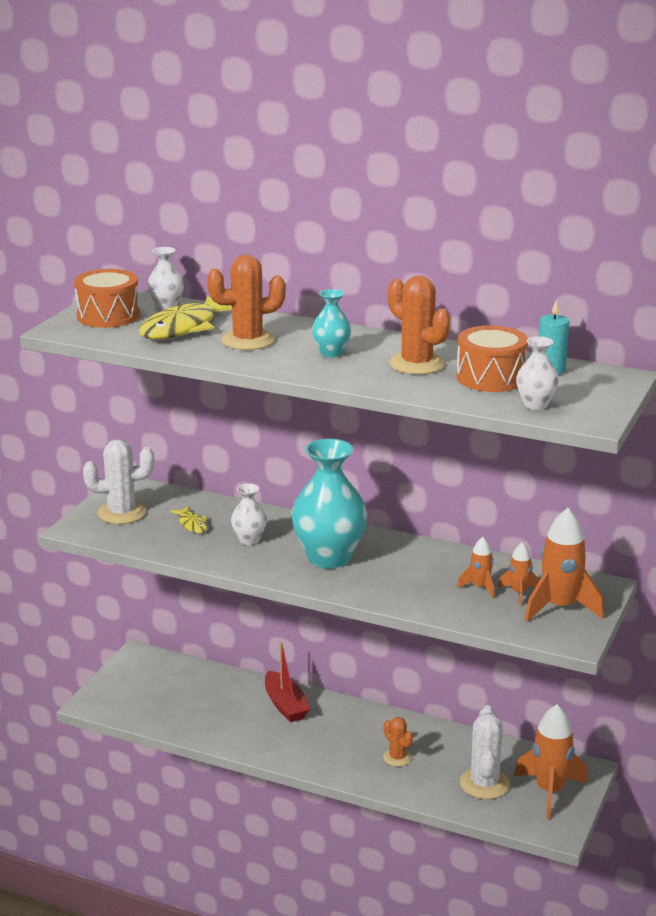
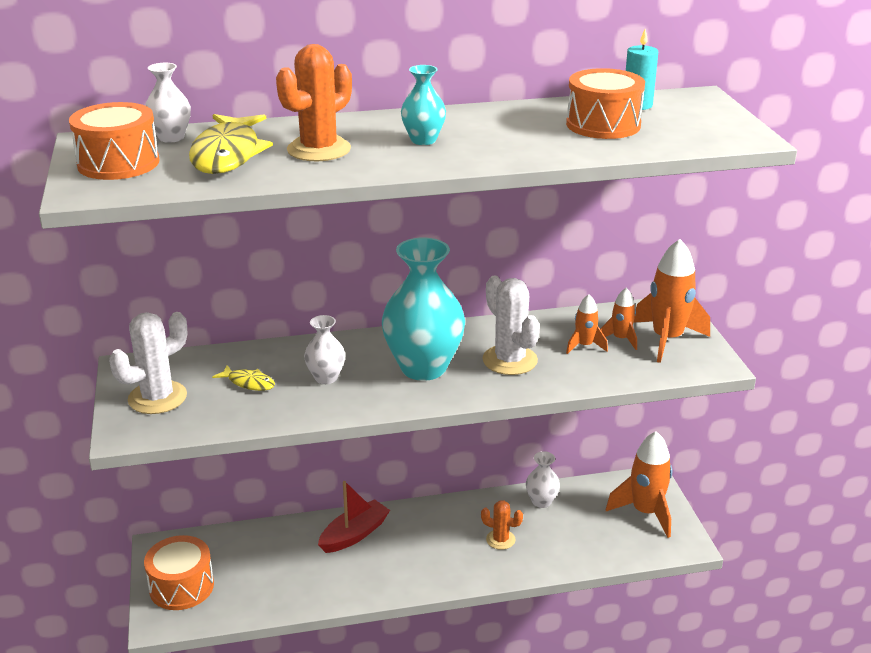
camera: 35 degrees left, 5 degrees up
red boat [265,642,310,722] -> red boat turned 75 degrees counterclockwise [318,481,390,553]
orange cactus [388,275,450,375] -> none
white cactus [460,705,510,799] -> white cactus moved to [483,276,540,375]
white vase [516,336,559,410] -> white vase moved to [526,451,560,508]
none -> orange drum [144,535,214,610]

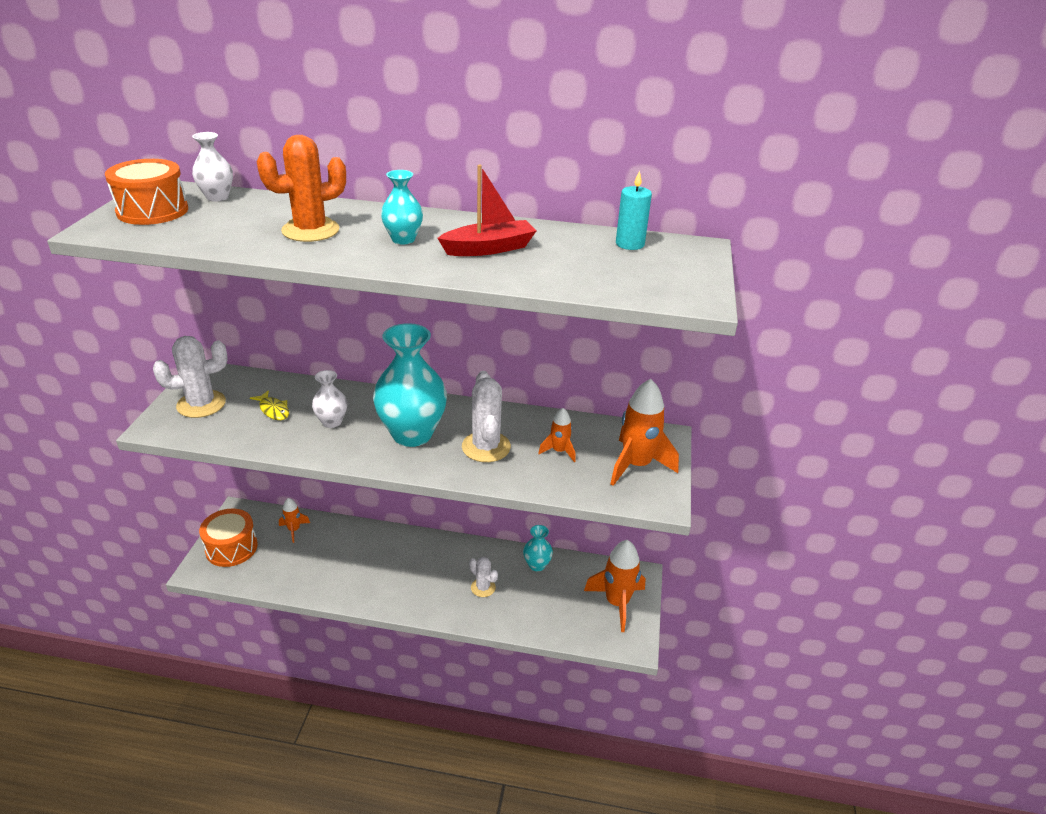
camera: 20 degrees right, 5 degrees up
yellow fish [189,114,273,174] -> none
red boat [318,481,390,553] -> red boat moved to [437,165,537,256]
orange cactus [481,500,523,550] -> white cactus [469,557,498,597]
white vase [526,451,560,508] -> turquoise vase [523,525,553,571]
orange drum [566,68,645,139] -> none
orange rocket [600,288,637,350] -> orange rocket moved to [279,498,310,543]

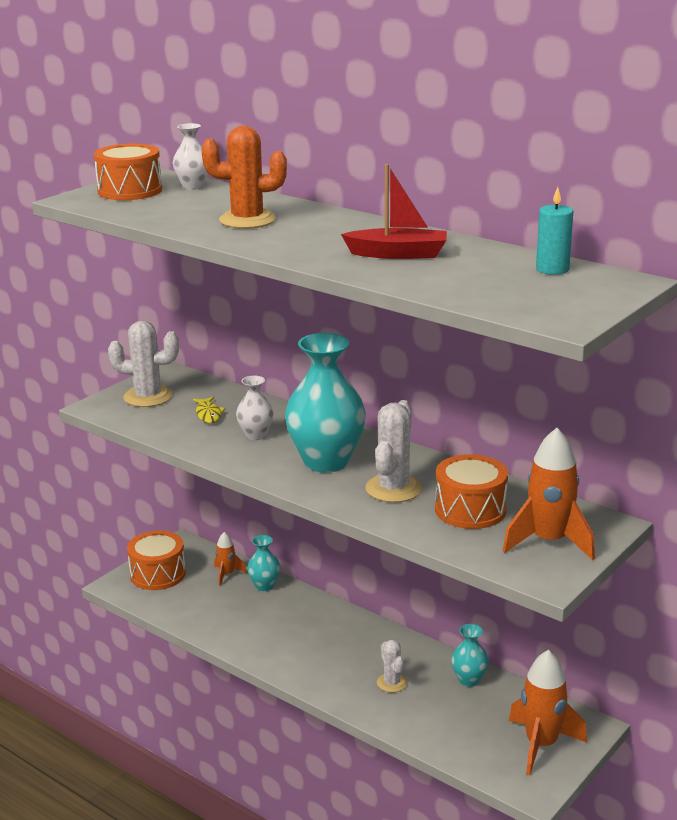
camera: 30 degrees right, 10 degrees down
turquoise vase [381,170,423,245] -> turquoise vase moved to [247,535,280,591]
orange rocket [538,408,576,462] -> orange drum [435,454,508,529]

